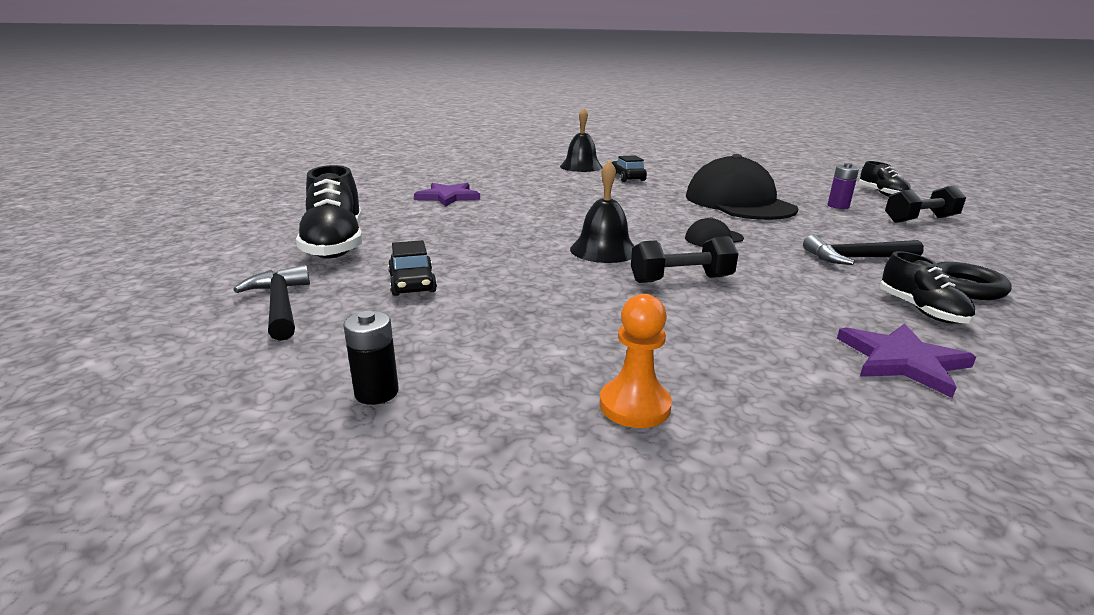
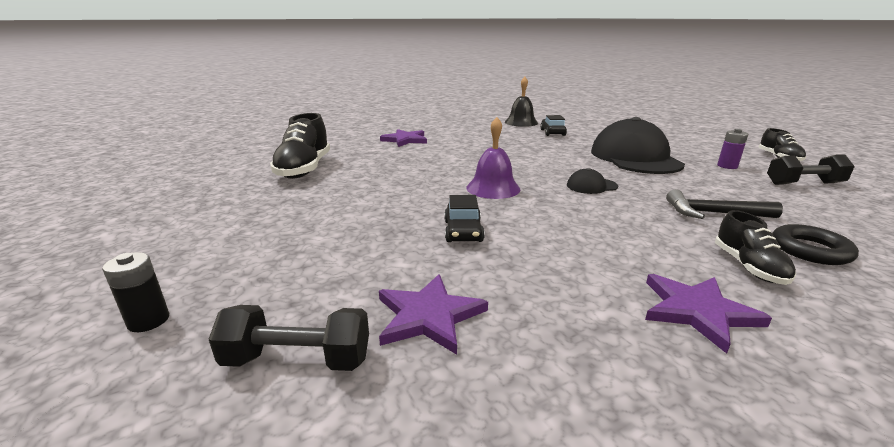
camera: 15 degrees right, 0 degrees up
black hammer [233,265,310,341] -> none
black battery [343,311,399,405] -> black battery moved to [102,252,169,332]
black car [388,240,437,296] -> black car moved to [445,195,485,242]
black bell [570,160,634,263] -> purple bell [466,117,520,199]
orange pawn [600,294,672,428] -> purple star [379,274,488,355]
black dumbbell [631,236,739,283] -> black dumbbell moved to [209,305,369,371]

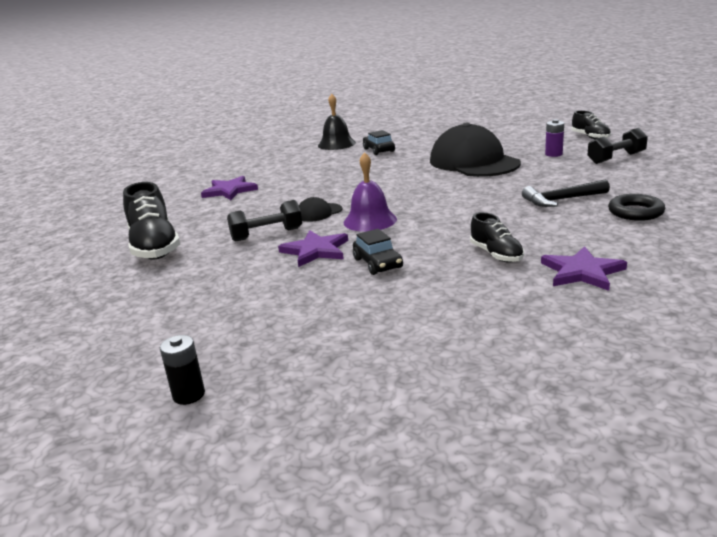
camera: 20 degrees left, 0 degrees up
black dumbbell [209,305,369,371] -> black dumbbell moved to [227,200,302,241]
purple star [379,274,488,355] -> purple star moved to [278,230,348,267]
black cap [567,168,618,194] -> black cap moved to [299,197,343,222]
black shoe [715,210,796,285] -> black shoe moved to [470,212,524,262]

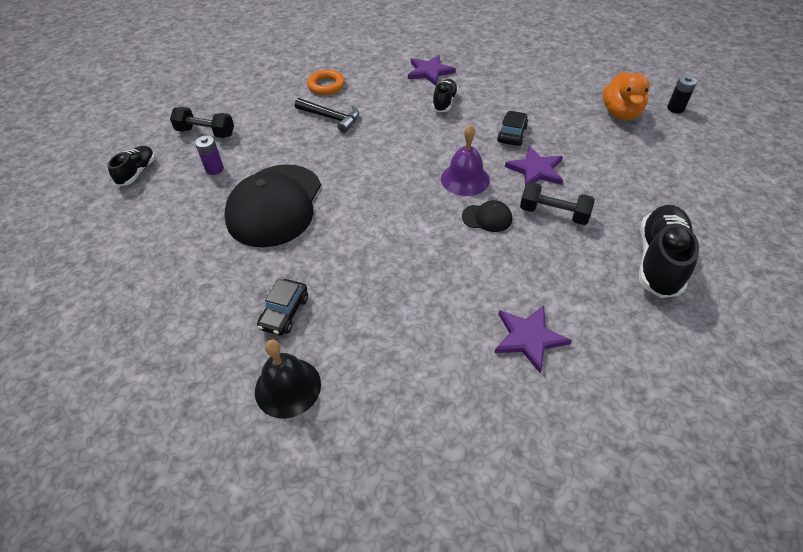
camera: 140 degrees left, 25 degrees up
black ring [608,194,665,221] -> orange ring [307,70,345,95]
none -> orange duck [603,71,650,120]

